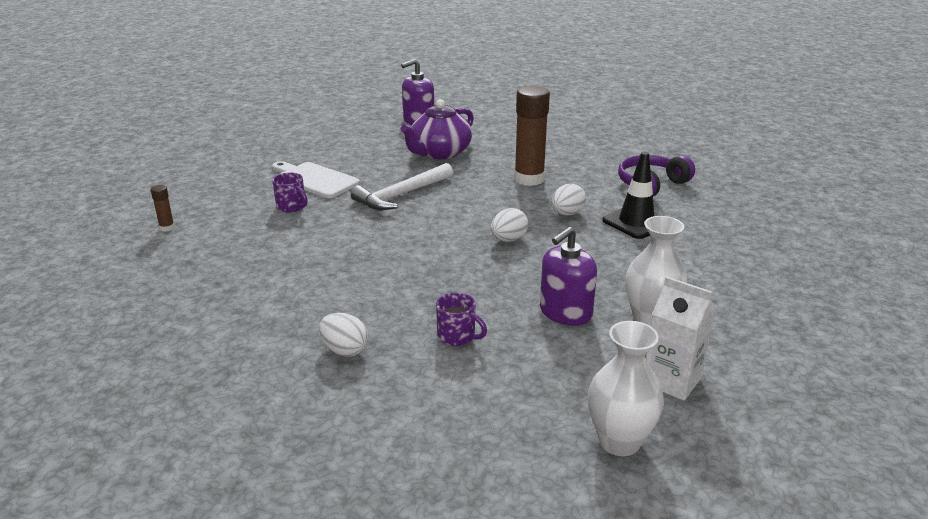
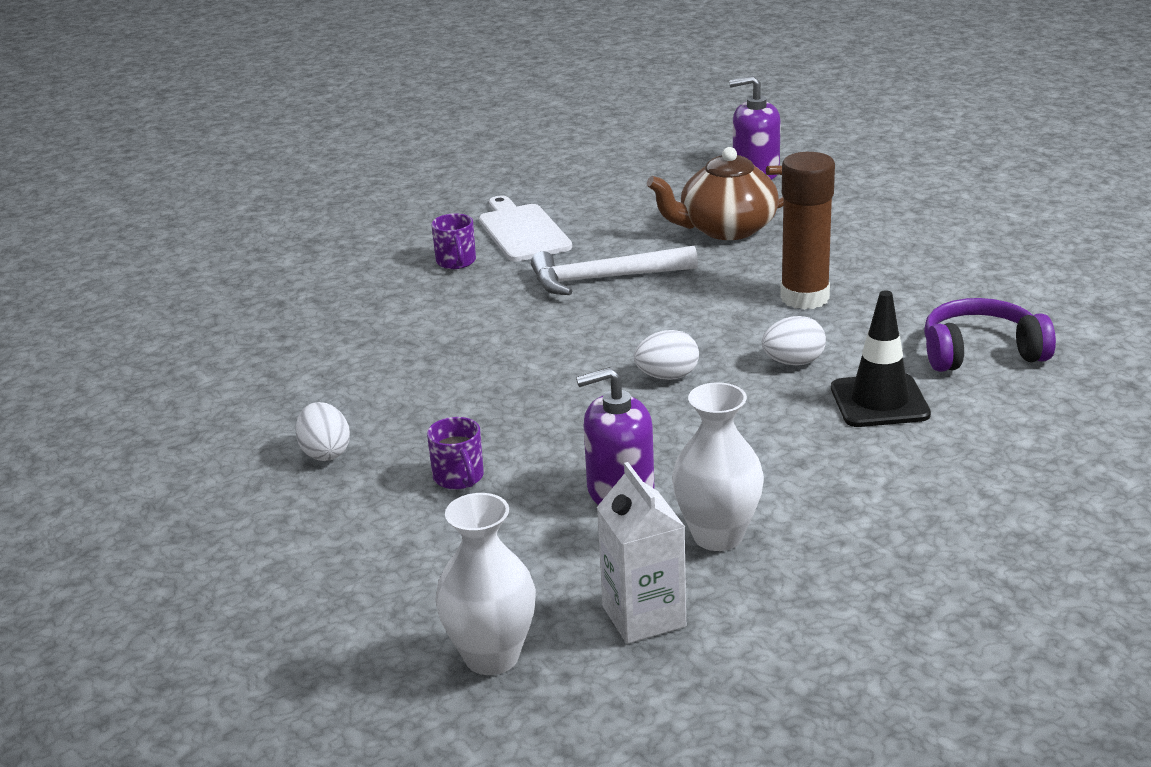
camera: 35 degrees right, 0 degrees up
brown glue stick [151,185,175,232] -> none
purple teapot [400,99,474,159] -> brown teapot [647,147,784,240]

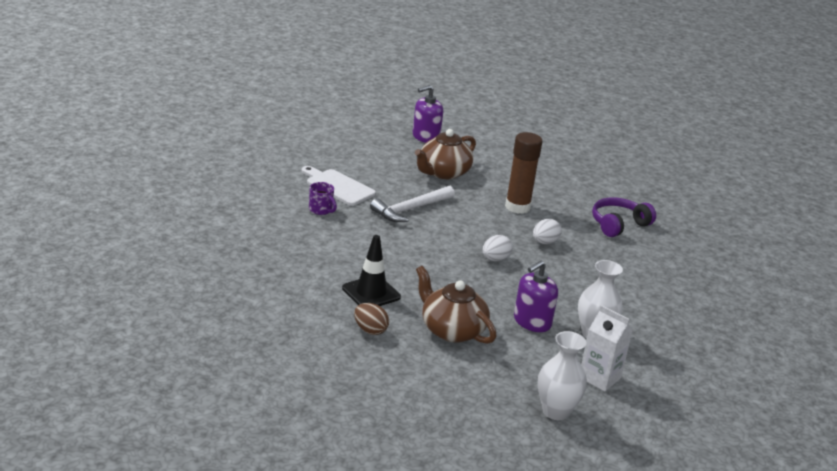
camera: 35 degrees left, 0 degrees up
white egg [295,402,350,461] -> brown egg [354,303,389,335]
purple mug [427,417,484,490] -> brown teapot [416,266,496,344]
black traffic cone [831,290,931,427] -> black traffic cone moved to [342,235,401,306]

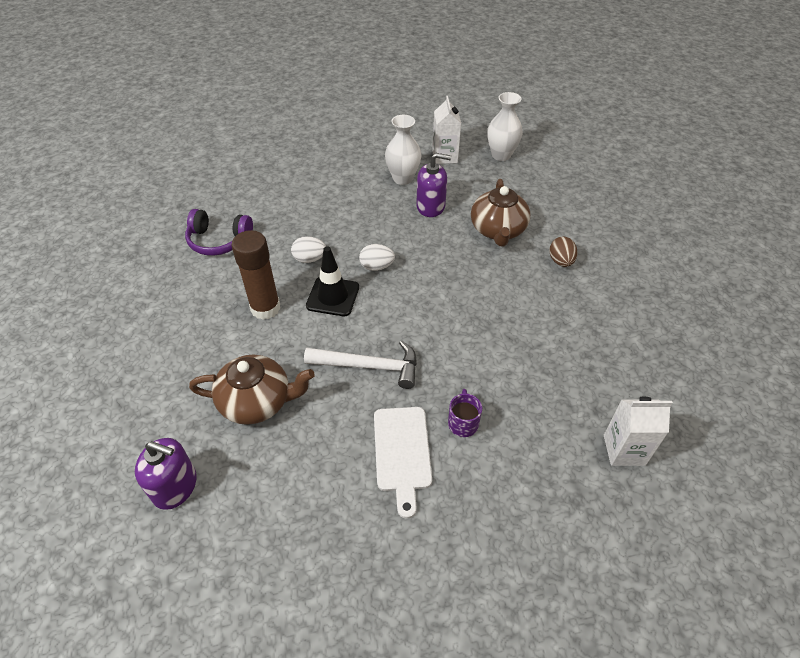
camera: 130 degrees left, 20 degrees up
black traffic cone [342,235,401,306] -> black traffic cone moved to [306,246,359,316]
none -> white carton [604,397,673,466]

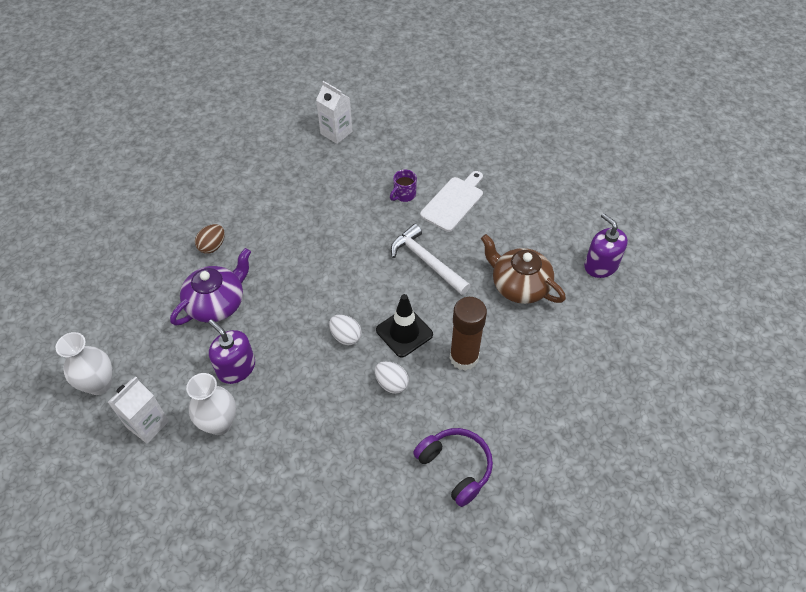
camera: 140 degrees left, 5 degrees up
brown teapot [471,179,530,246] -> purple teapot [170,248,251,325]

